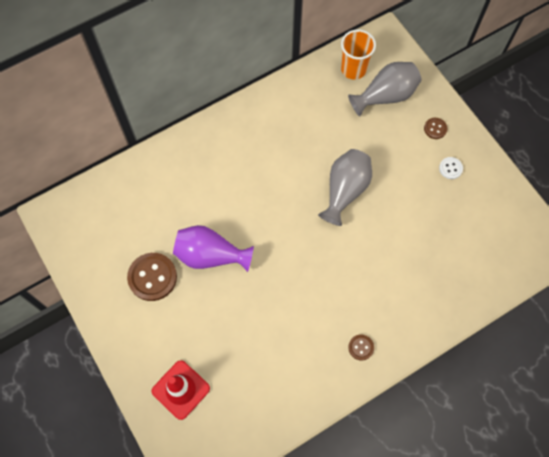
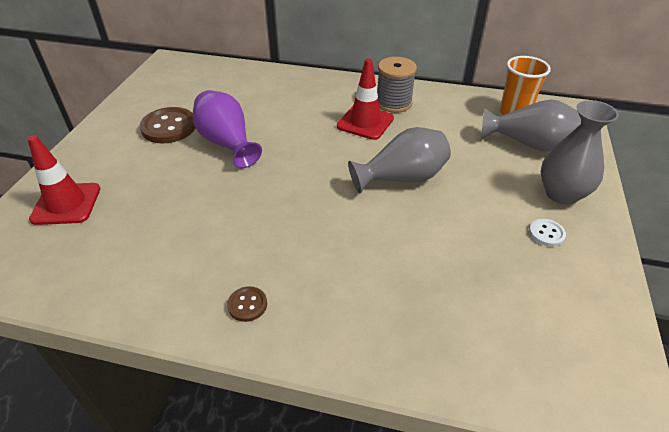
camera: 45 degrees right, 25 degrees down
brown button [424,118,447,139] -> grey vase [541,100,619,205]
none -> red traffic cone [337,58,394,140]
none -> grey spool [377,57,417,113]

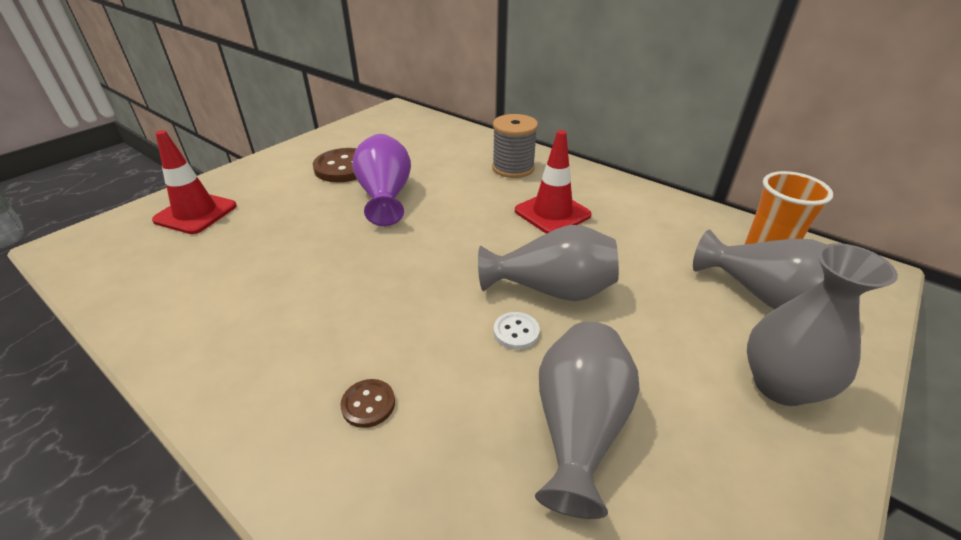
camera: 25 degrees right, 5 degrees down
brown button [227,286,267,322] -> brown button moved to [340,379,395,428]
grey spool [377,57,417,113] -> grey spool moved to [492,114,538,178]
white button [529,219,566,247] -> white button moved to [494,312,540,350]
none -> grey vase [535,322,640,519]

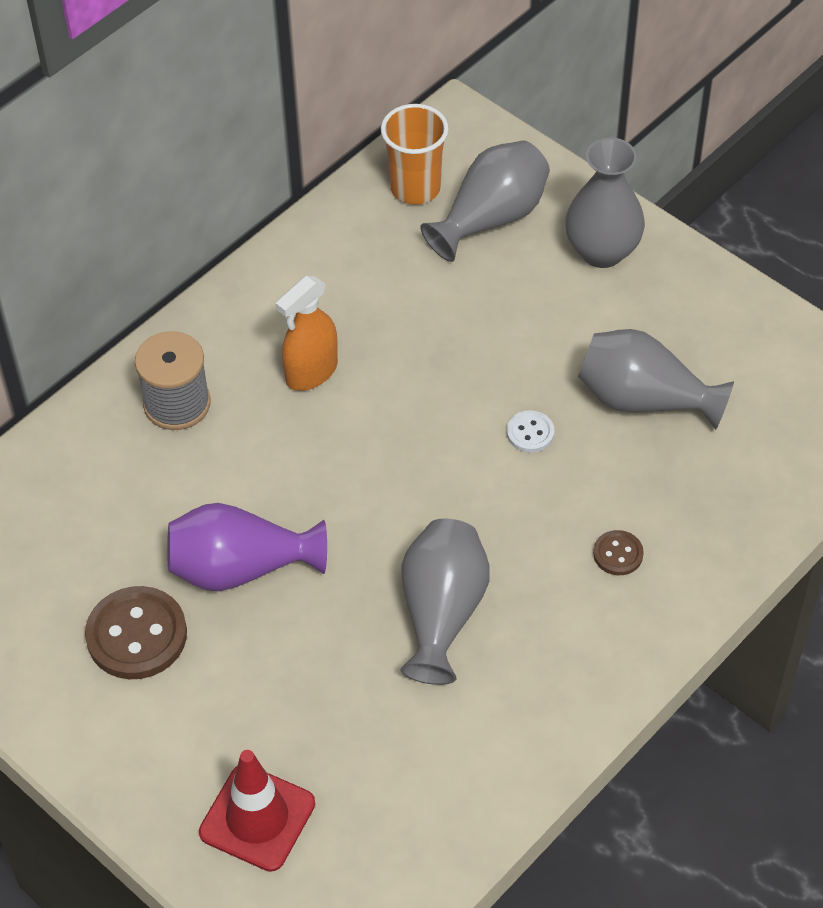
camera: 85 degrees left, 15 degrees up
grey vase [478,225,619,301] -> grey vase moved to [401,519,490,685]
red traffic cone [515,130,592,234] -> orange spray bottle [275,276,338,391]

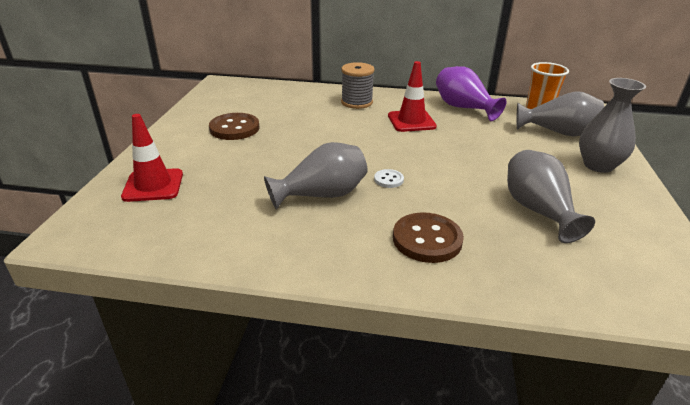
camera: 55 degrees right, 20 degrees down
purple vase [167,503,327,591] -> purple vase moved to [436,66,507,121]
orange spray bottle [275,276,338,391] -> red traffic cone [388,61,437,132]
white button [507,410,555,453] -> white button moved to [374,169,404,188]
brown button [593,530,644,575] -> brown button [393,212,464,263], size x1.97

